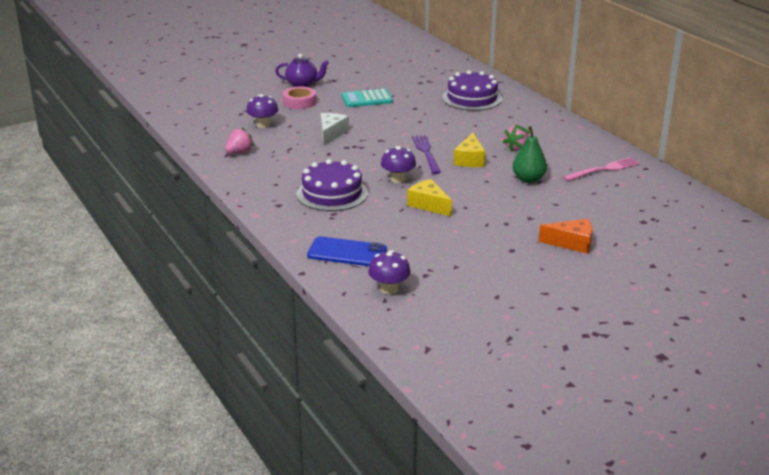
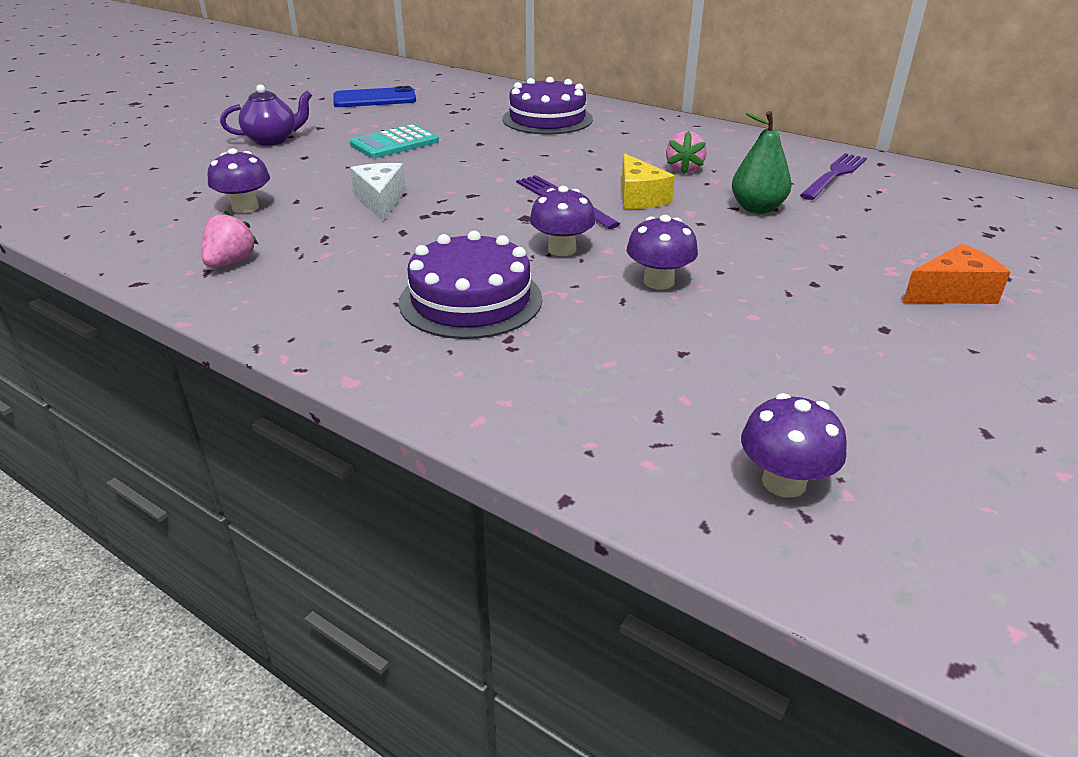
camera: 25 degrees left, 5 degrees up
pink tape [283,87,316,109] -> none
blue phone [307,237,387,266] -> blue phone moved to [333,86,416,107]
yellow cheese [407,179,452,216] -> purple mushroom [627,215,698,289]
pink fork [563,157,640,181] -> purple fork [800,153,867,200]

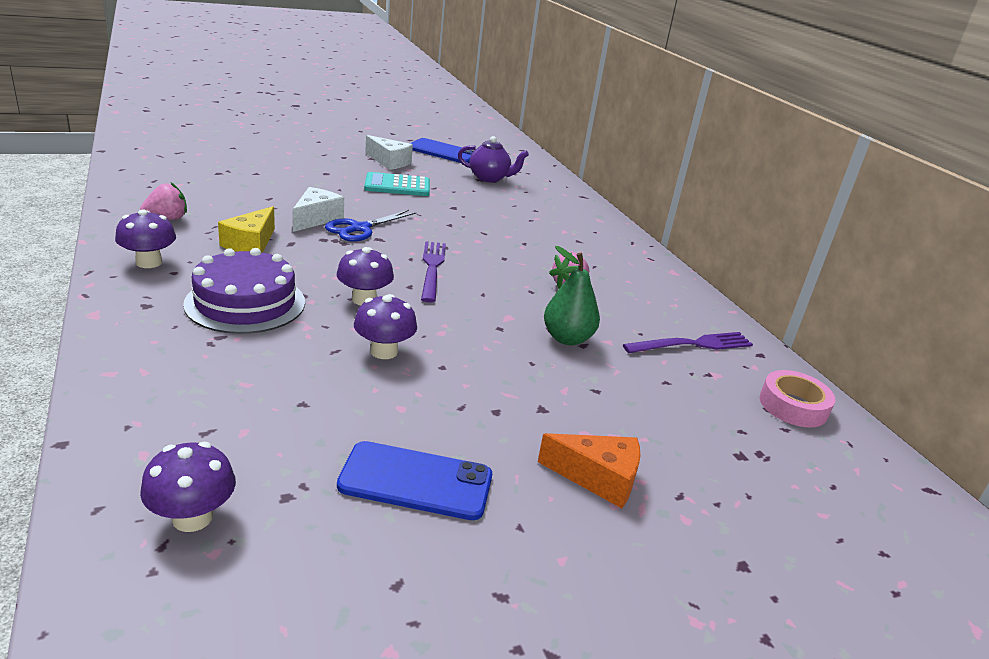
camera: 30 degrees right, 5 degrees down
purple mushroom [208,148,270,213] -> purple mushroom moved to [115,209,176,268]
purple teapot [220,85,312,146] -> purple teapot moved to [458,136,529,182]
purple cake [502,77,593,134] -> none
yellow cheese [622,153,675,209] -> yellow cheese moved to [218,206,275,253]
none -> blue scissors [325,210,417,242]
none -> blue phone [337,441,492,520]
none -> white cheese [365,135,413,170]
none -> pink tape [760,370,835,427]

